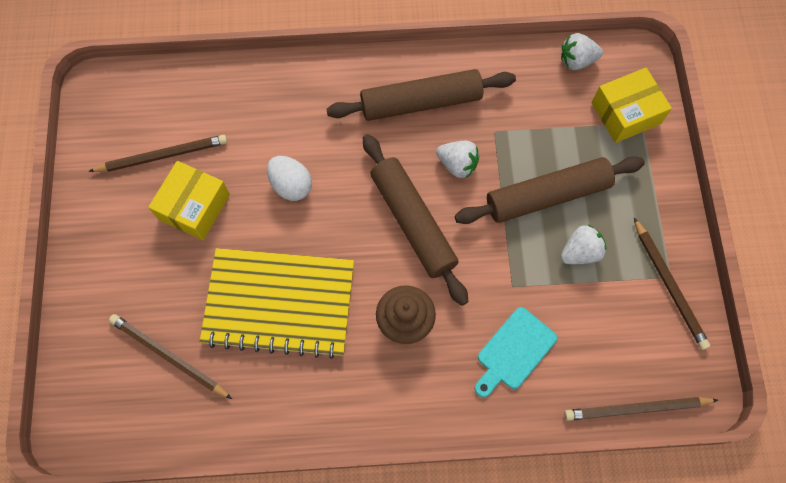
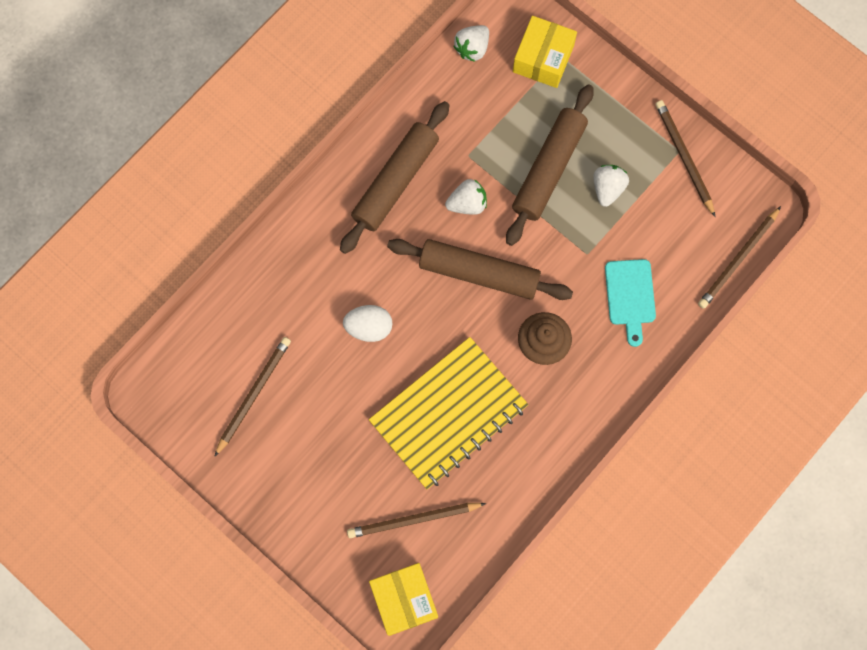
camera: 45 degrees left, 5 degrees up
yellow box [148,161,230,240] -> yellow box moved to [369,563,438,636]
brown pencil [634,218,710,350] -> brown pencil turned 135 degrees counterclockwise [655,100,715,217]

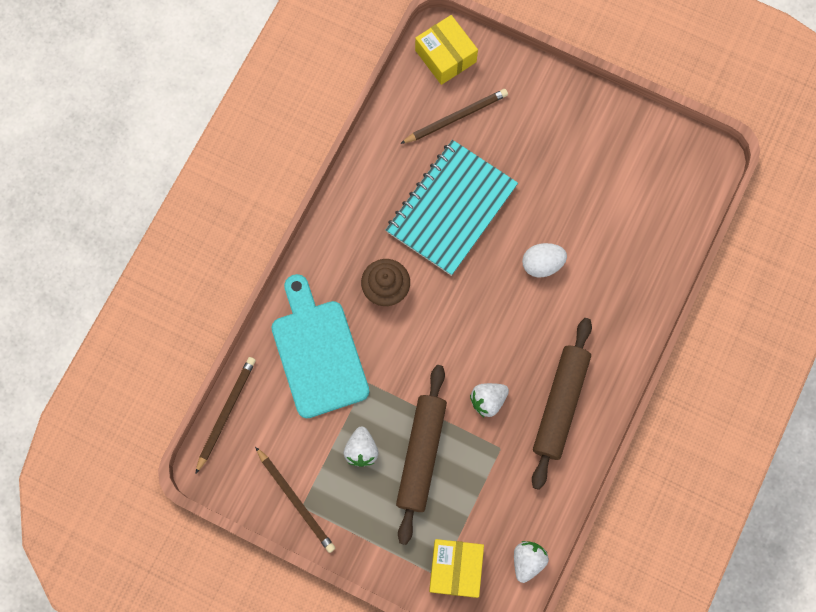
camera: 165 degrees right, 0 degrees up
brown pencil [214,337,291,457] -> none
yellow notebook [369,337,529,489] -> turquoise notebook [386,140,518,276]
brown rolling pin [387,239,573,300] -> none
turquoise cutting board [605,259,656,347] -> turquoise cutting board [272,274,369,419], size x1.75

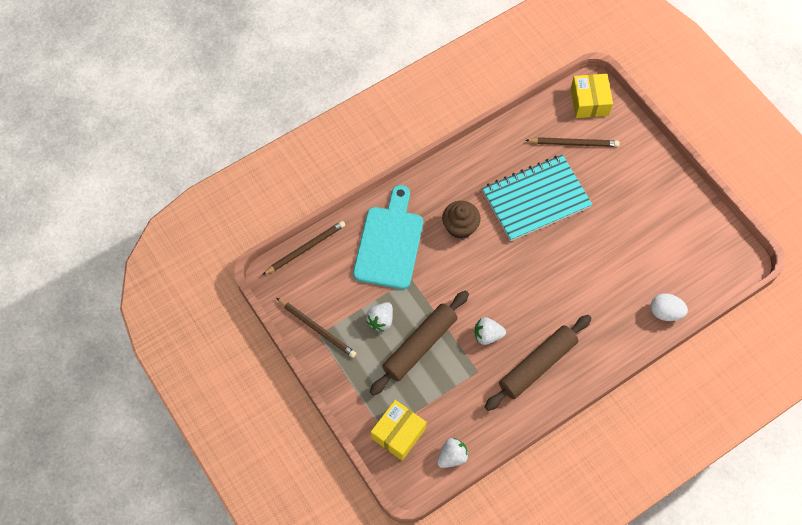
camera: 30 degrees right, 10 degrees down
brown pencil [255,447,335,553] -> brown pencil turned 45 degrees counterclockwise [276,298,356,358]
white egg [522,243,567,277] -> white egg moved to [651,294,688,321]

